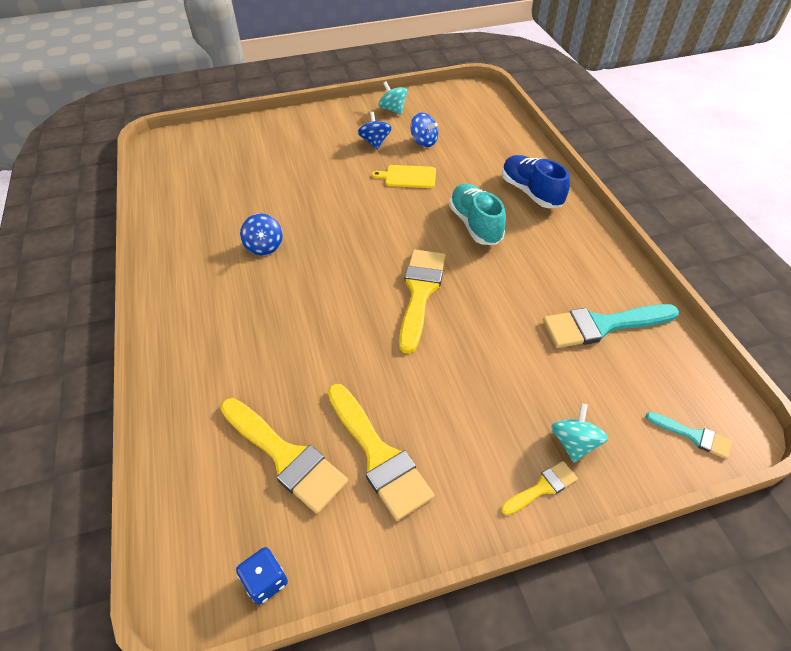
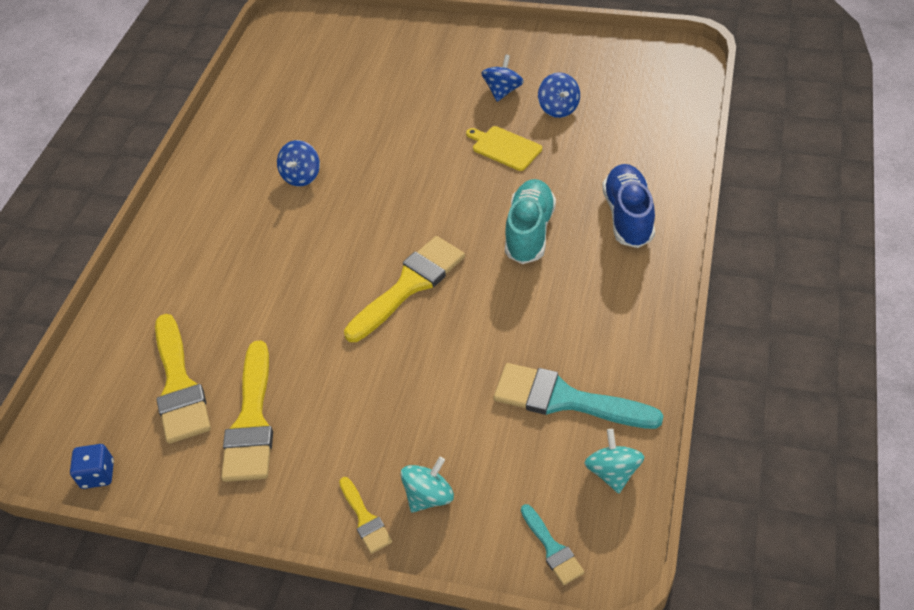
camera: 35 degrees right, 0 degrees up
turquoise spinning top [378,81,407,115] -> turquoise spinning top moved to [585,429,644,494]
yellow brush [501,461,578,515] -> yellow brush turned 60 degrees clockwise [339,477,392,554]

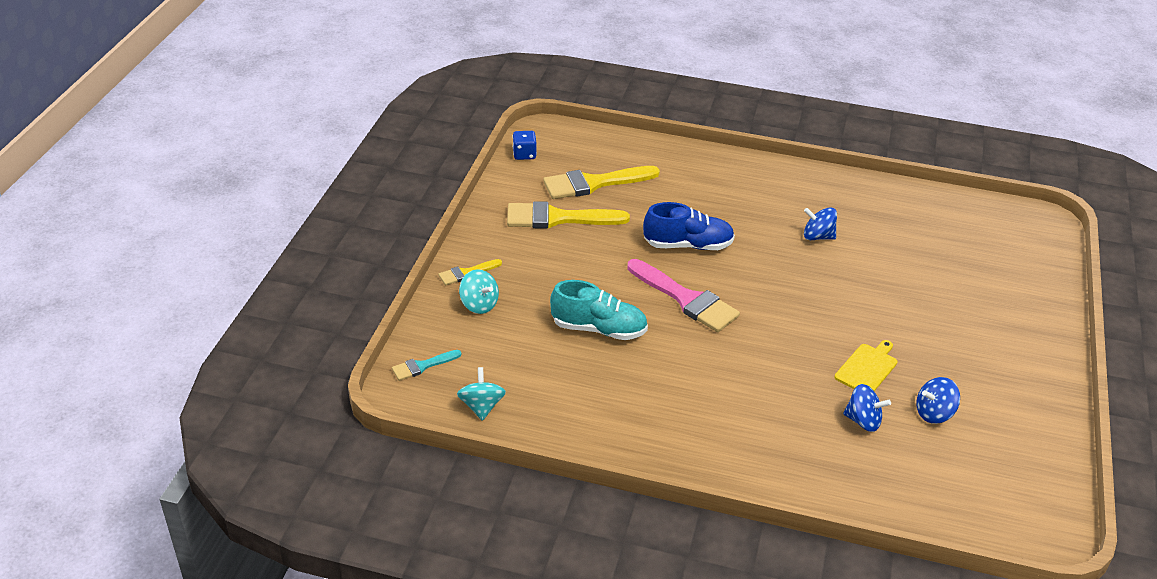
camera: 85 degrees right, 10 degrees down
yellow brush [344,236,465,342] -> pink brush [627,259,740,332]
blue spinning top [482,54,524,102] -> blue spinning top moved to [843,384,891,432]
turquoise brush [494,363,663,429] -> none
turquoise shoe [505,179,556,264] -> turquoise shoe moved to [550,280,648,340]
turquoise spinning top [585,429,644,494] -> turquoise spinning top turned 90 degrees counterclockwise [457,367,506,421]
blue shoe [602,164,655,248] -> blue shoe moved to [643,202,735,250]

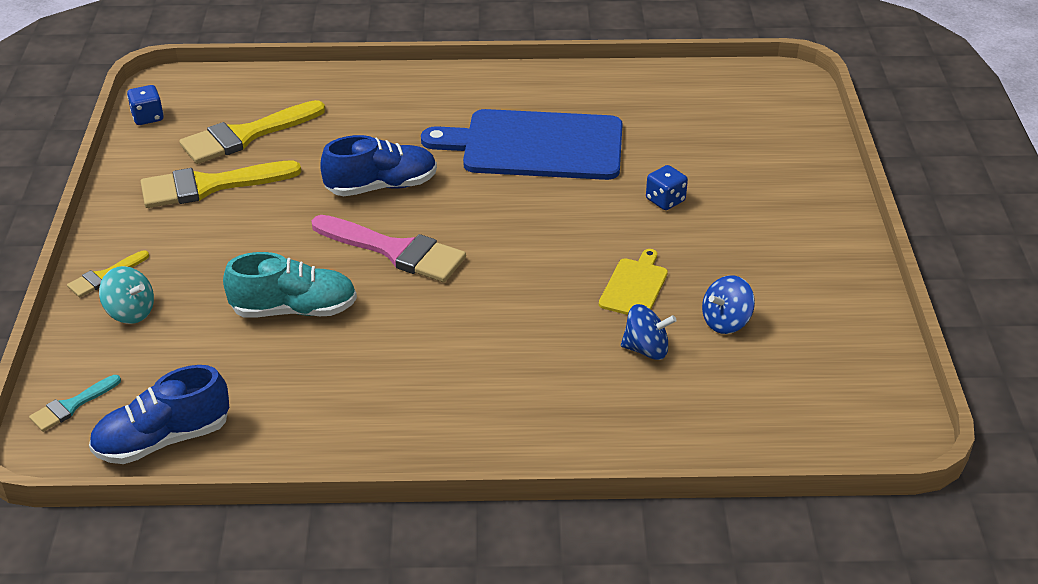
camera: 15 degrees left, 0 degrees up
turquoise spinning top [457,367,506,421] -> blue shoe [89,365,229,464]
blue spinning top [804,207,837,240] -> blue cutting board [421,109,623,180]
none -> blue dice [646,165,688,210]

